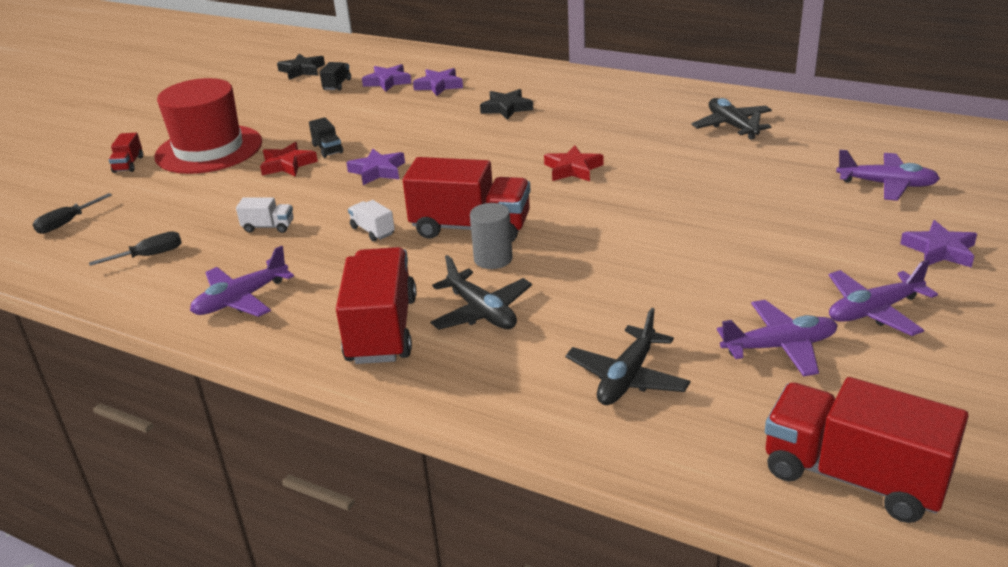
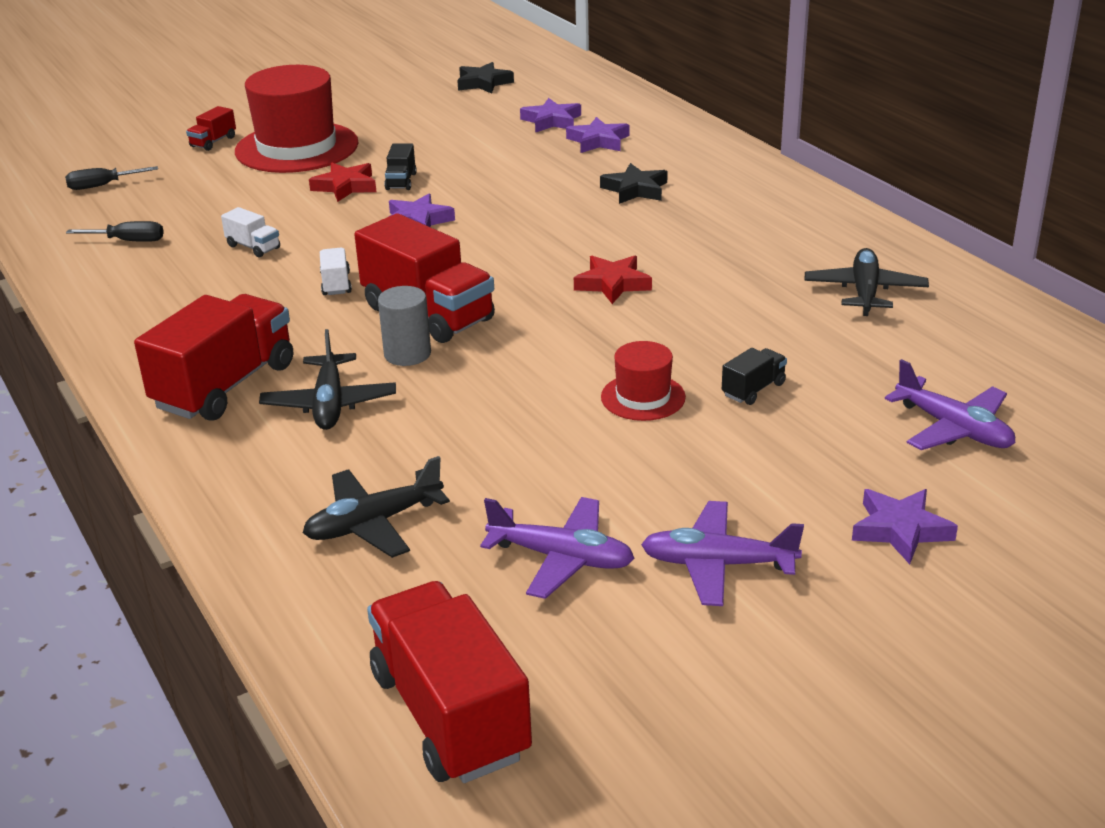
camera: 30 degrees right, 0 degrees up
purple plane [190,246,294,317] -> none
black truck [320,62,351,91] -> black truck moved to [722,348,787,405]
none -> red hat [601,341,686,421]

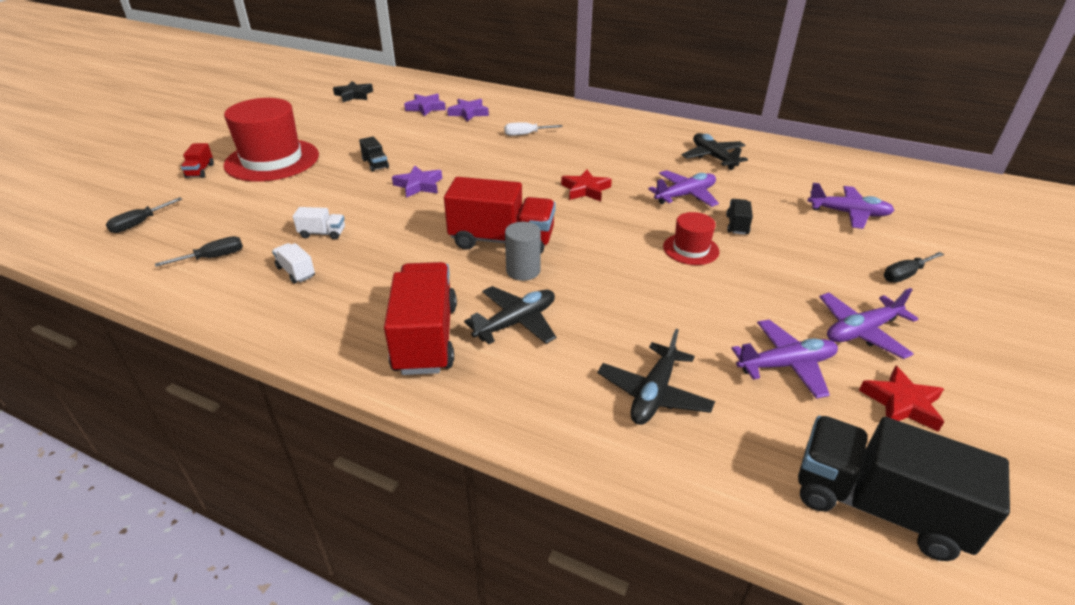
camera: 35 degrees left, 5 degrees up
black plane [259,329,396,430] -> black plane turned 90 degrees counterclockwise [464,286,556,344]
red star [309,163,376,202] -> red star moved to [859,365,944,432]
white truck [320,248,352,295] -> white truck moved to [272,243,315,284]
red truck [367,581,532,783] -> black truck [798,416,1010,561]
black star [600,163,668,204] -> white screwdriver [504,122,563,136]
purple star [852,489,958,564] -> black screwdriver [884,252,944,282]
none -> purple plane [648,170,719,207]

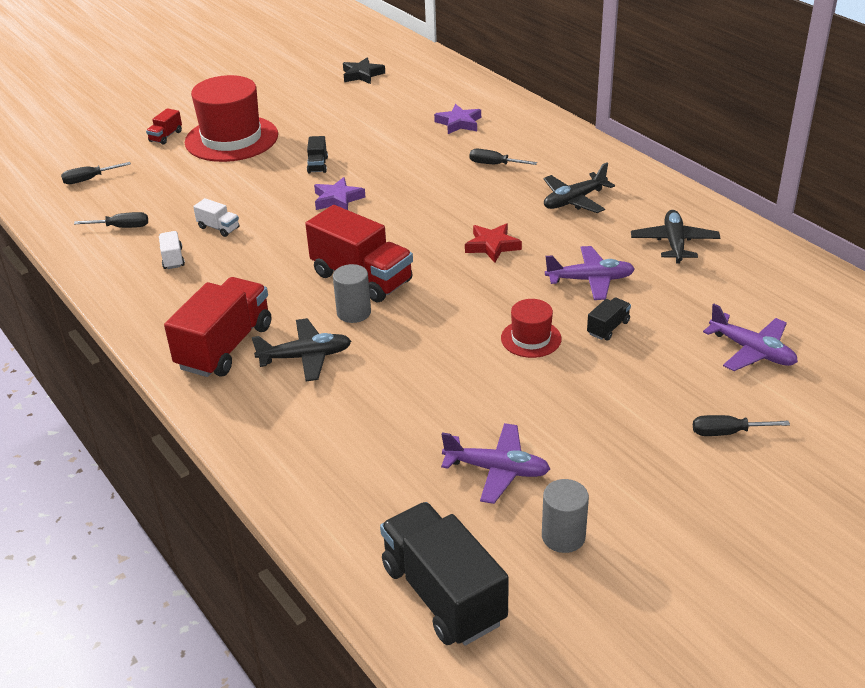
camera: 30 degrees right, 0 degrees up
purple star [404,94,446,116] -> none
white screwdriver [504,122,563,136] -> black screwdriver [469,149,537,165]
black plane [597,329,715,425] -> black plane moved to [544,163,615,213]
purple plane [819,288,918,359] -> none
red star [859,365,944,432] -> grey cylinder [542,479,589,553]

